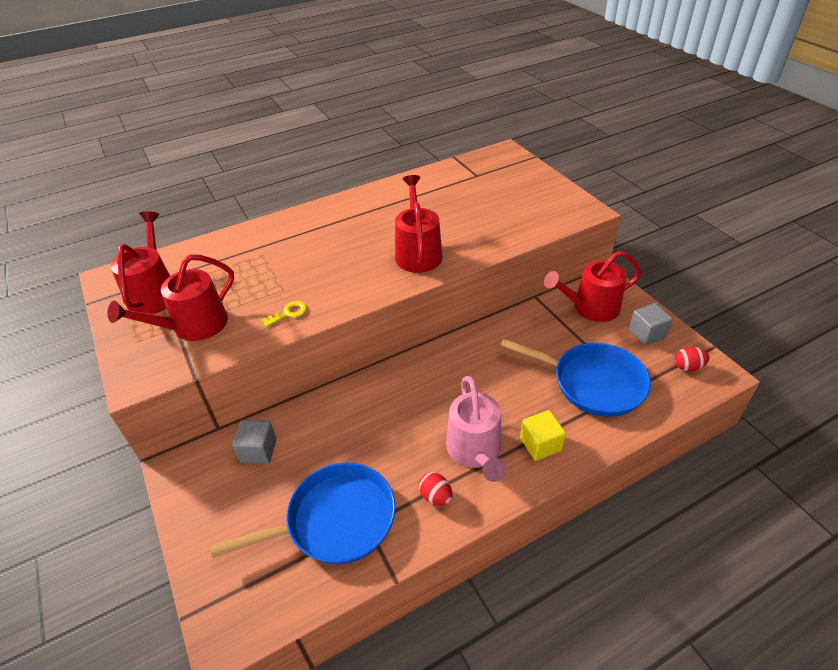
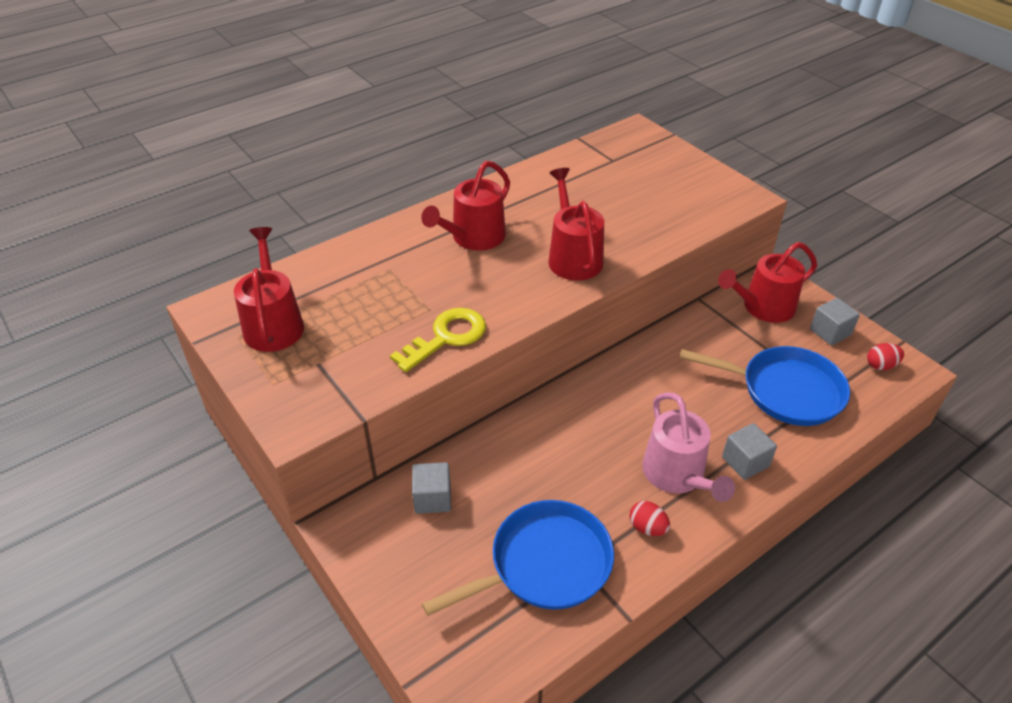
camera: 10 degrees left, 0 degrees up
red watering can [108,254,234,341] -> red watering can moved to [421,161,510,251]
yellow key [262,301,307,327] -> yellow key [390,308,486,372], size x1.97
yellow cube [520,410,566,461] -> grey cube [722,423,777,480]

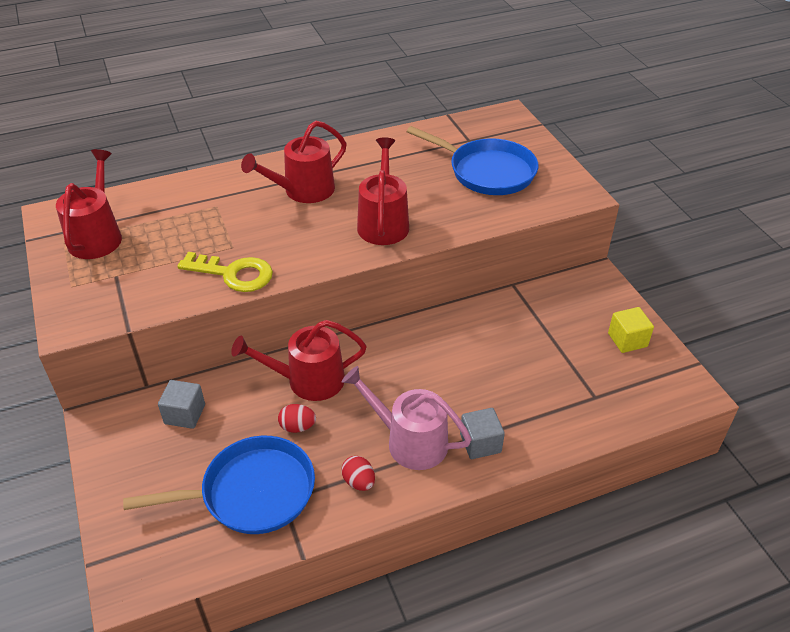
camera: 15 degrees right, 0 degrees up
yellow key [390,308,486,372] -> yellow key turned 45 degrees clockwise [177,252,273,292]
pink watering can [642,392,735,502] -> pink watering can turned 120 degrees clockwise [342,366,472,470]
blue pan [680,346,850,426] -> blue pan moved to [406,126,538,195]
red watering can [718,242,817,323] -> red watering can moved to [231,320,367,401]
grey cube [810,298,860,346] -> yellow cube [608,307,654,353]
red egg [867,343,904,370] -> red egg moved to [278,404,316,433]

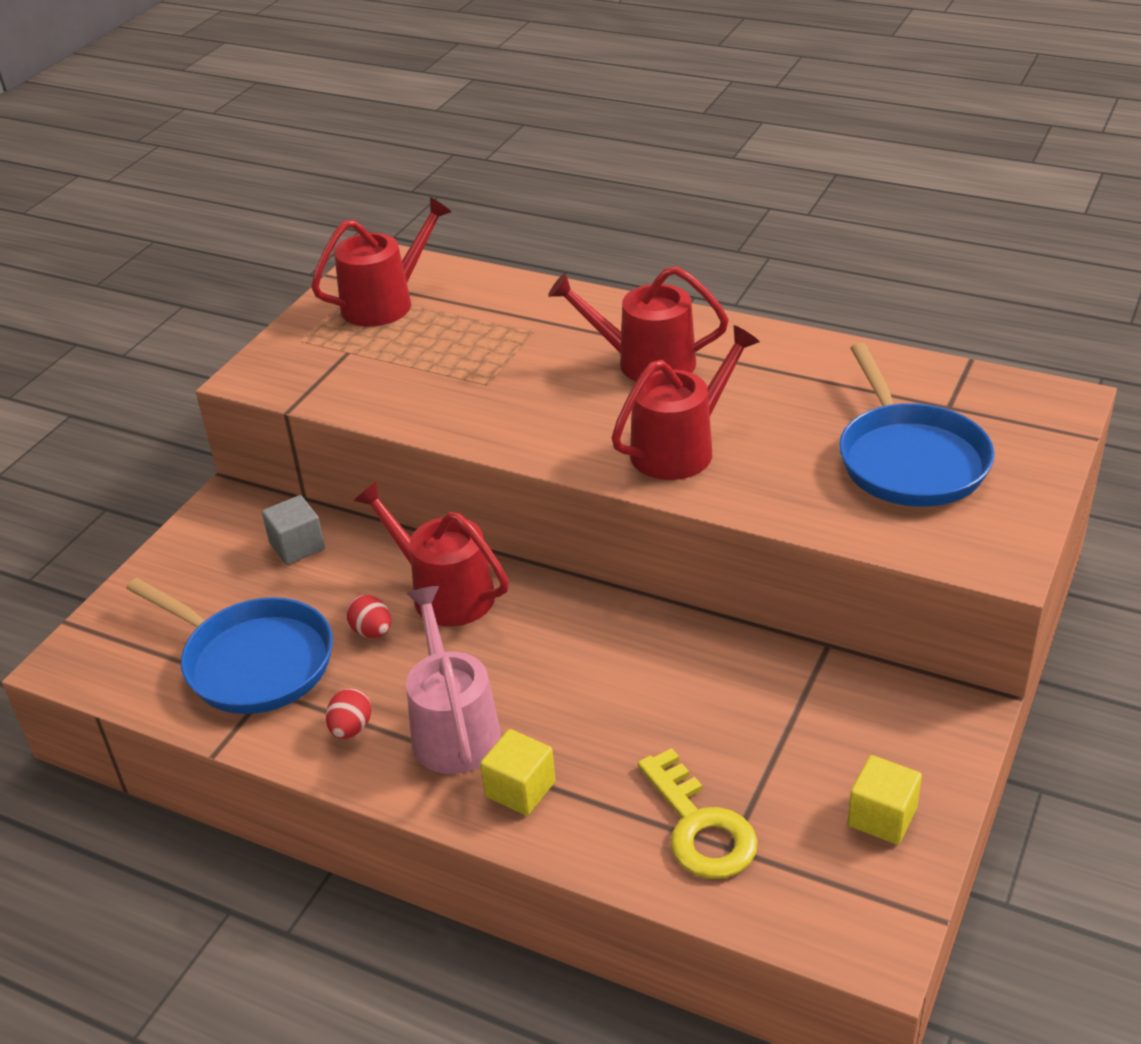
camera: 50 degrees right, 5 degrees down
yellow key [177,252,273,292] -> yellow key moved to [638,748,758,879]
grey cube [460,408,505,459] -> yellow cube [480,729,555,816]

